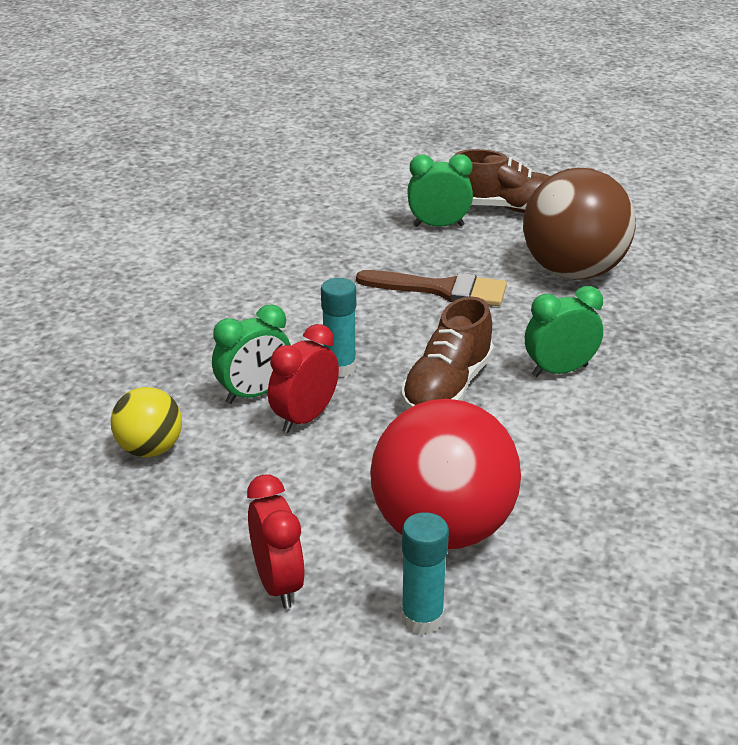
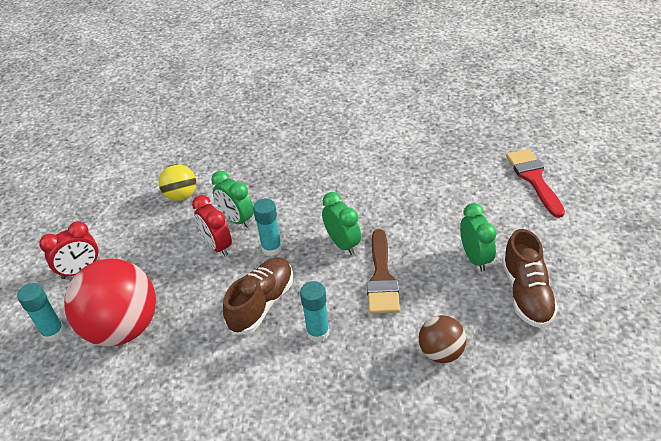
camera: 80 degrees right, 10 degrees up
red clock [268,324,339,433] -> red clock turned 150 degrees counterclockwise [192,195,232,256]
brown shoe [401,296,494,409] -> brown shoe turned 105 degrees clockwise [223,258,293,335]
brown ball [523,168,636,280] -> brown ball [419,315,466,363], size x0.52
green clock [525,286,603,377] -> green clock moved to [322,192,361,255]
none -> turquoise glue stick [300,281,330,342]
none -> red brush [506,149,565,218]

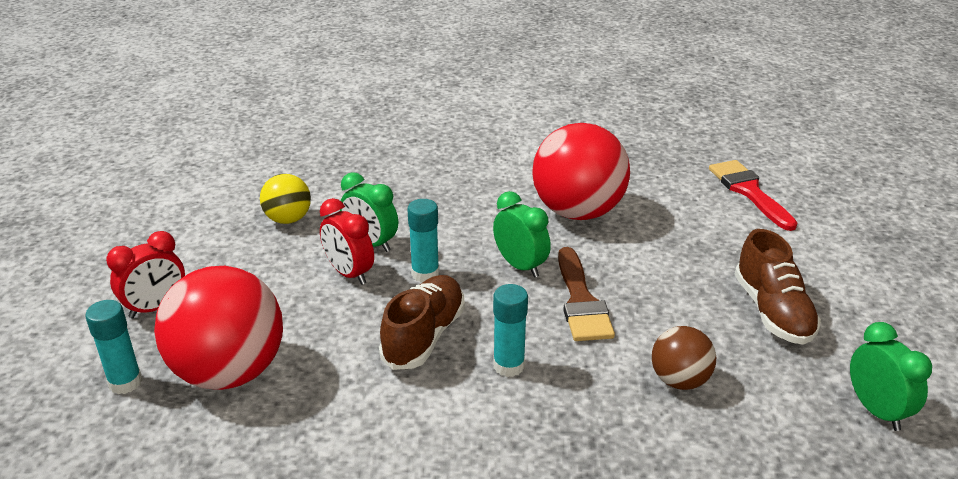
camera: 10 degrees left, 10 degrees down
green clock [460,203,497,272] -> green clock moved to [850,322,932,431]
none -> red ball [532,123,630,220]

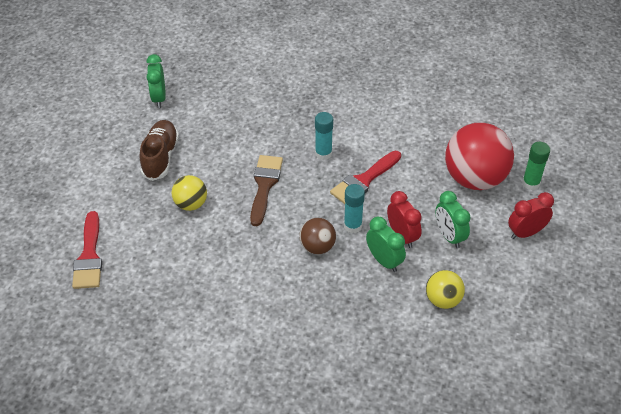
camera: 165 degrees left, 15 degrees up
turquoise glue stick [85,300,142,394] -> green glue stick [522,142,550,190]
brown shoe [379,275,465,370] -> red brush [330,151,401,204]
green clock [493,191,551,277] -> green clock moved to [435,191,471,248]
red ball [532,123,630,220] -> none
brown ball [652,326,716,390] -> brown ball moved to [299,218,336,254]
none -> yellow ball [171,175,207,211]

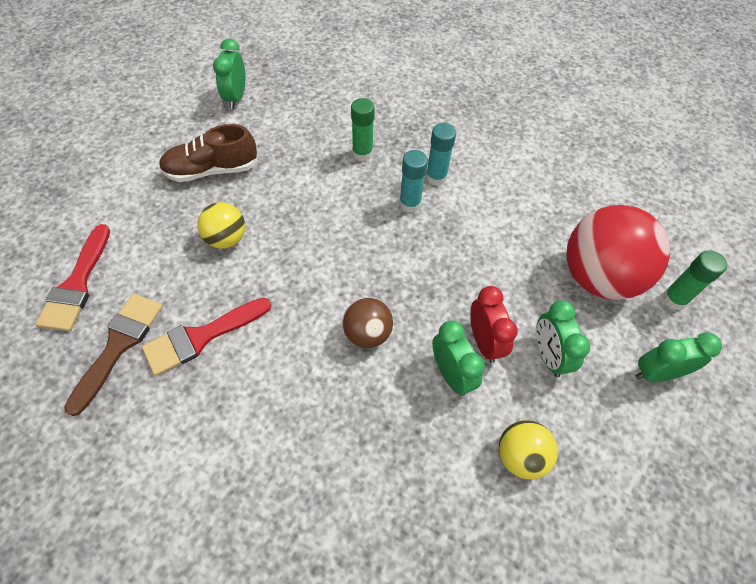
camera: 10 degrees right, 10 degrees up
brown shoe [139,120,179,181] -> brown shoe turned 120 degrees counterclockwise [159,124,258,182]
brown brush [250,155,283,226] -> brown brush moved to [64,294,163,416]
red brush [330,151,401,204] -> red brush moved to [142,298,271,376]
turquoise glue stick [344,184,365,233] -> turquoise glue stick moved to [426,123,456,186]
red clock [508,192,554,239] -> green clock [635,332,722,382]
none -> green glue stick [351,98,375,161]

